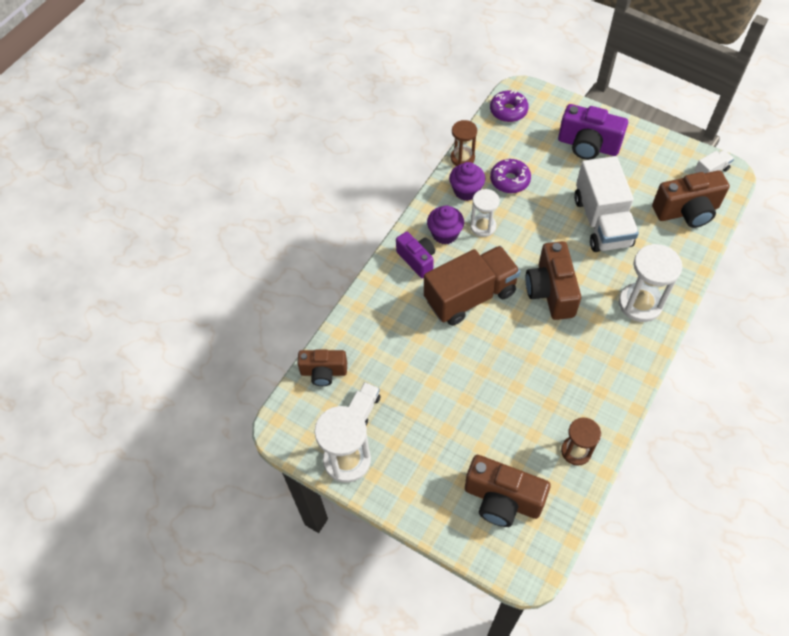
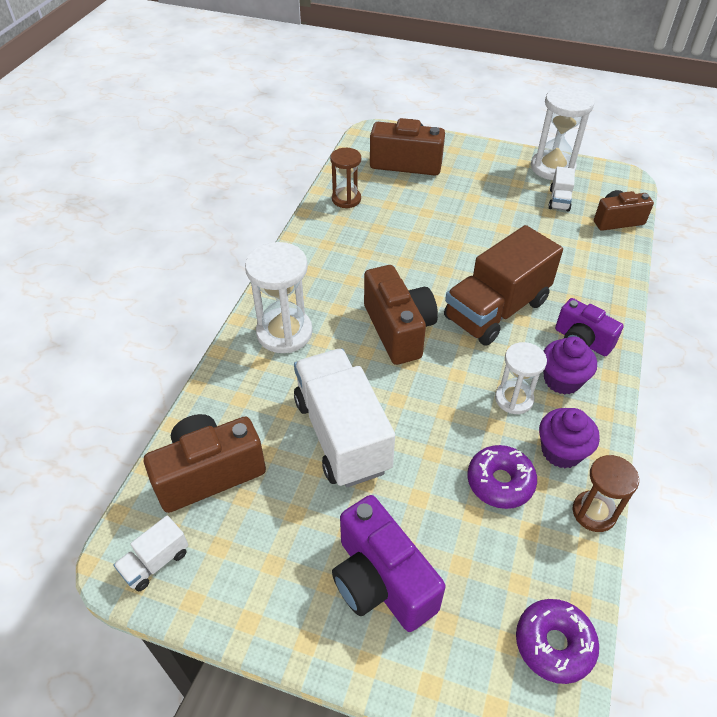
camera: 165 degrees right, 10 degrees down
purple camera [558,104,628,160] -> purple camera turned 135 degrees counterclockwise [332,495,446,632]

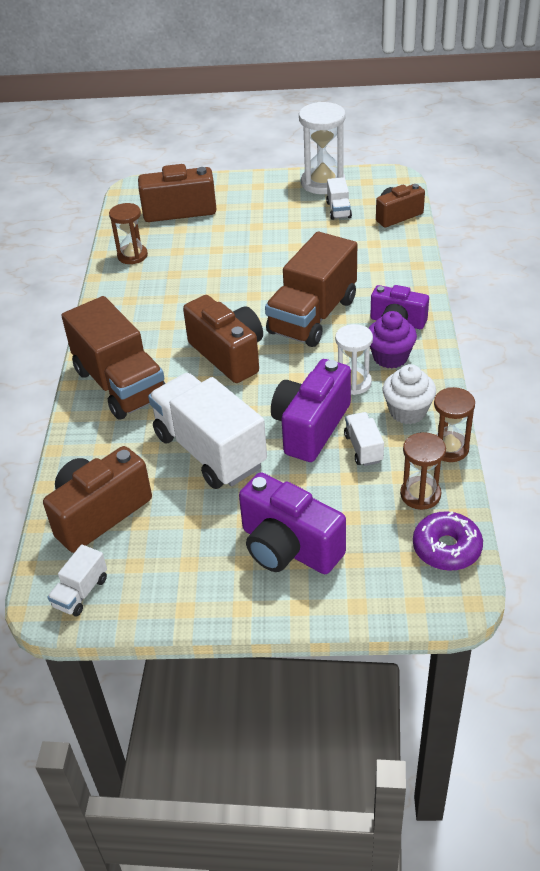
camera: 15 degrees left, 5 degrees down
white hourglass [245,242,313,353] -> brown truck [61,296,166,420]
purple donut [467,445,537,509] -> white truck [344,412,384,466]
purple cupcake [539,408,600,469] -> white cupcake [383,364,436,424]
none -> purple camera [271,359,351,462]
none -> brown hourglass [400,432,446,510]

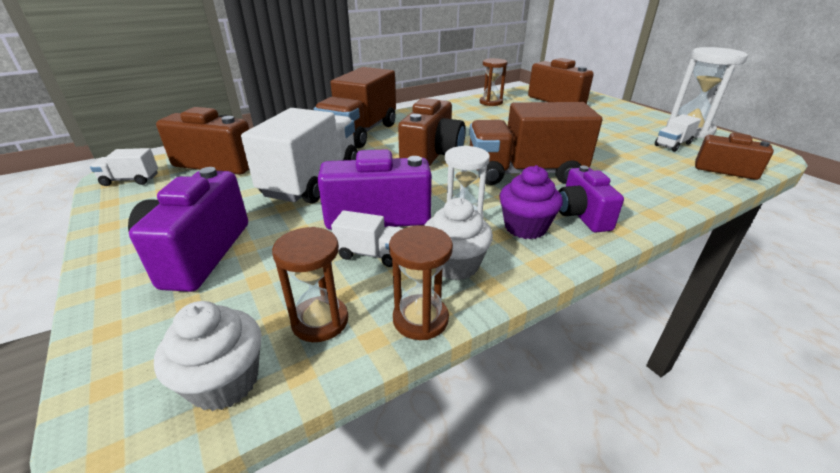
camera: 55 degrees right, 10 degrees down
white truck [344,412,384,466] -> white truck turned 60 degrees clockwise [331,210,404,267]
purple donut [413,511,483,571] -> white cupcake [154,301,262,411]

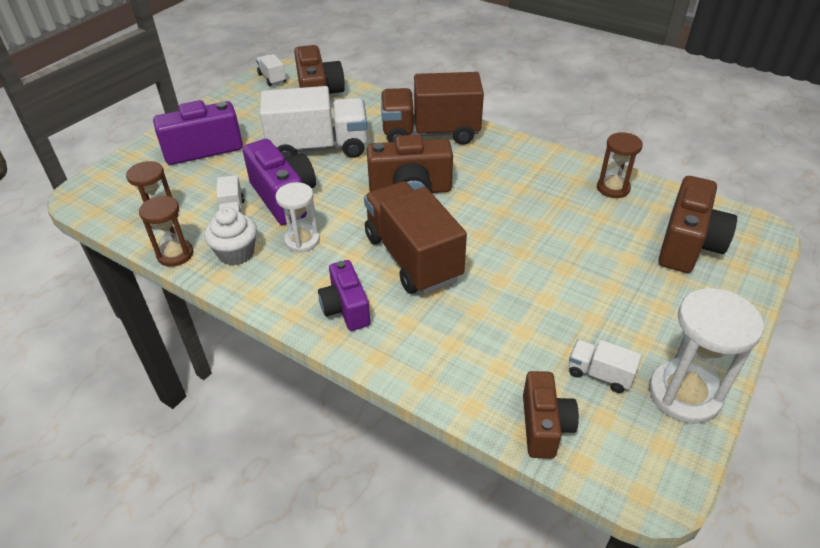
camera: 65 degrees right, 10 degrees up
white cupcake [154,301,262,411] -> none
purple cupcake [499,165,563,239] -> none
purple camera [559,165,624,233] -> purple camera turned 75 degrees counterclockwise [318,260,370,331]

